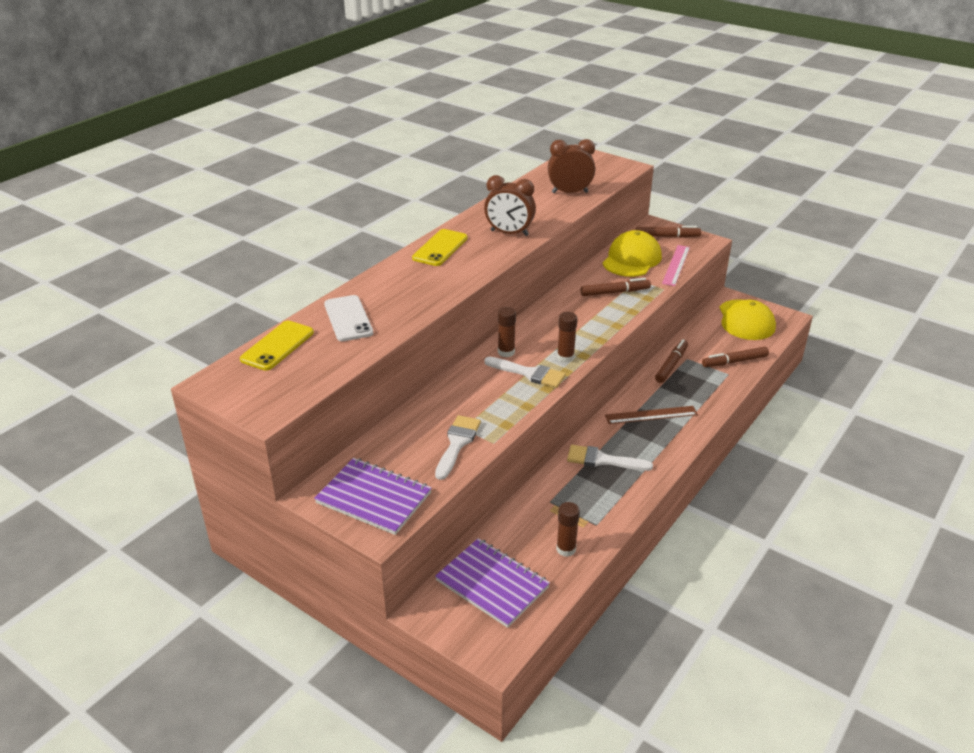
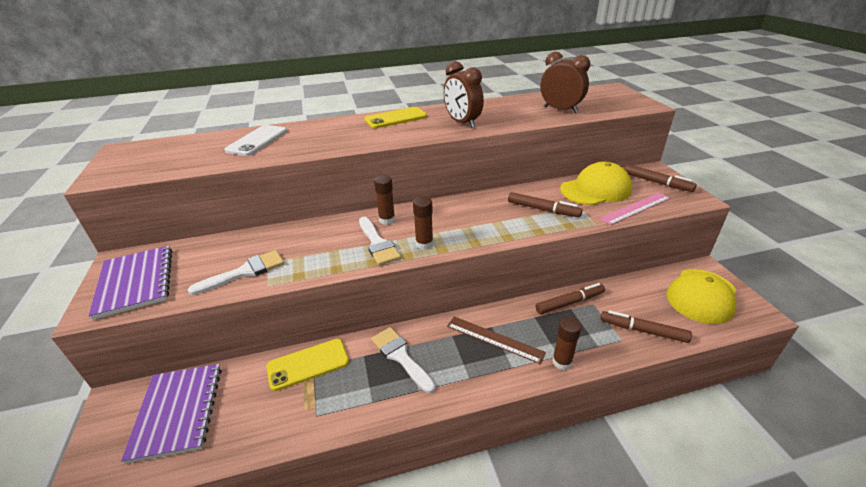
camera: 40 degrees right, 0 degrees up
yellow phone [240,321,314,371] -> yellow phone moved to [266,339,349,391]
brown glue stick [556,502,580,557] -> brown glue stick moved to [552,317,582,370]

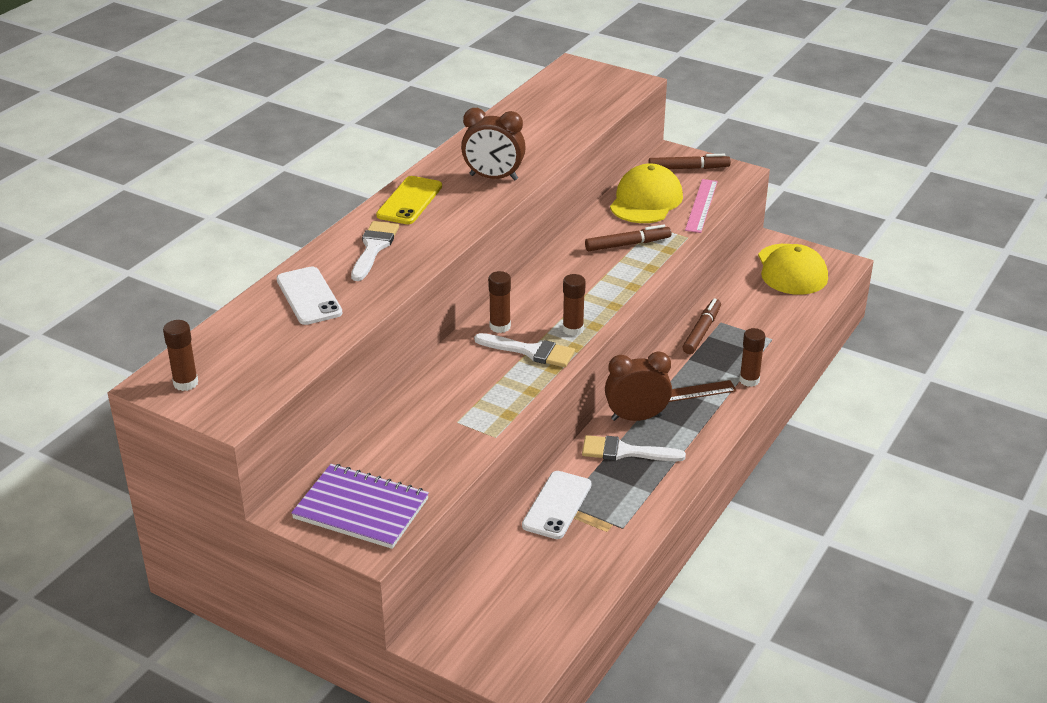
camera: 45 degrees left, 0 degrees up
purple notebook [121,364,221,464] -> none
white brush [188,250,284,295] -> white brush moved to [351,221,399,281]
yellow phone [266,339,349,391] -> white phone [522,471,592,539]
brown clock [541,52,590,113] -> brown clock moved to [605,352,672,421]
brown marker [601,310,692,343] -> none
none -> brown glue stick [163,320,198,391]

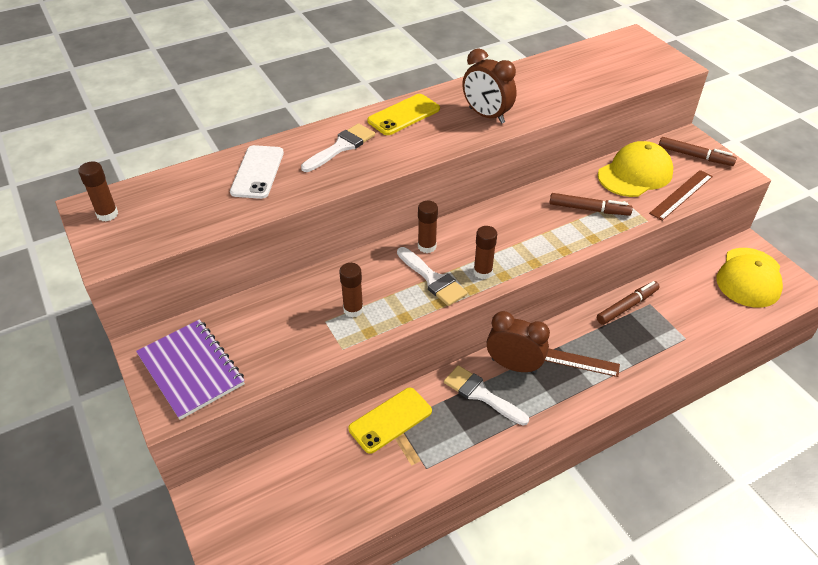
camera: 30 degrees right, 10 degrees up
white phone [522,471,592,539] -> yellow phone [349,387,432,454]
pink ruler [685,179,718,233] -> brown ruler [649,170,713,221]
brown glue stick [739,328,765,387] -> brown glue stick moved to [339,263,364,317]

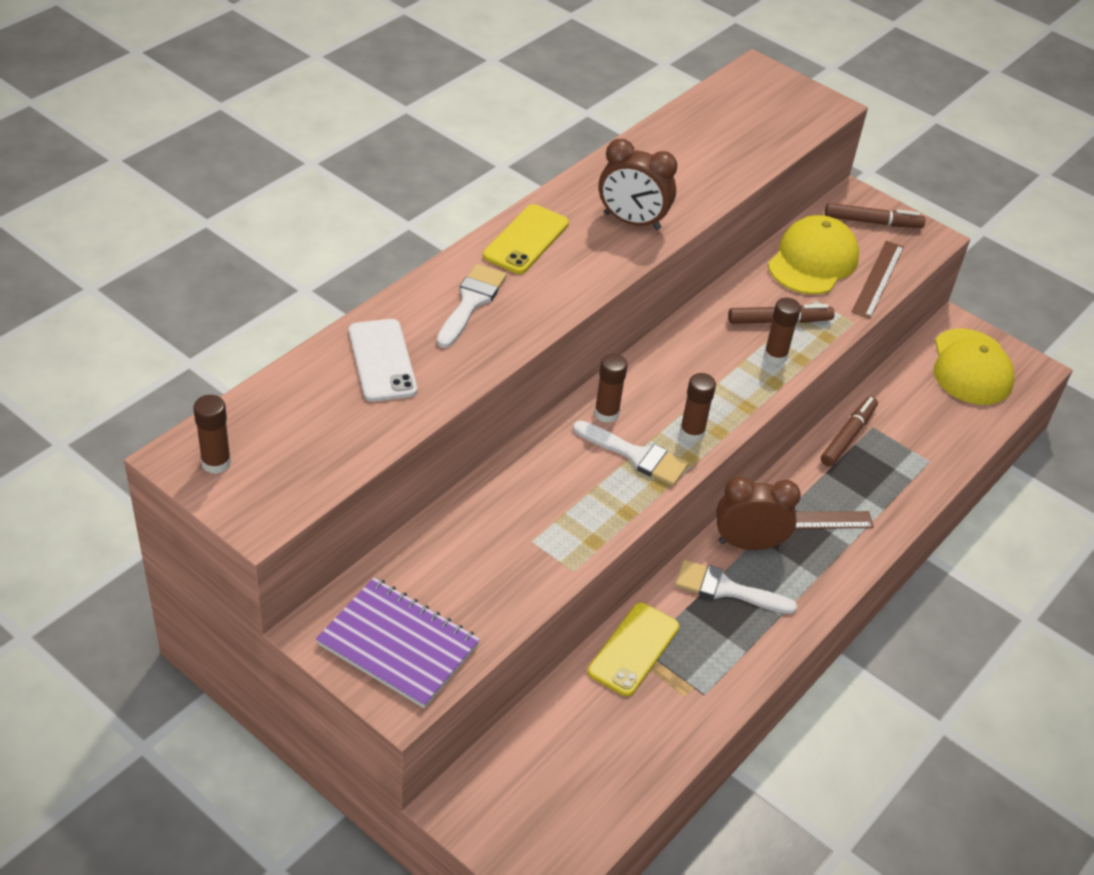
camera: 25 degrees left, 0 degrees up
brown glue stick [339,263,364,317] -> brown glue stick moved to [764,297,801,364]

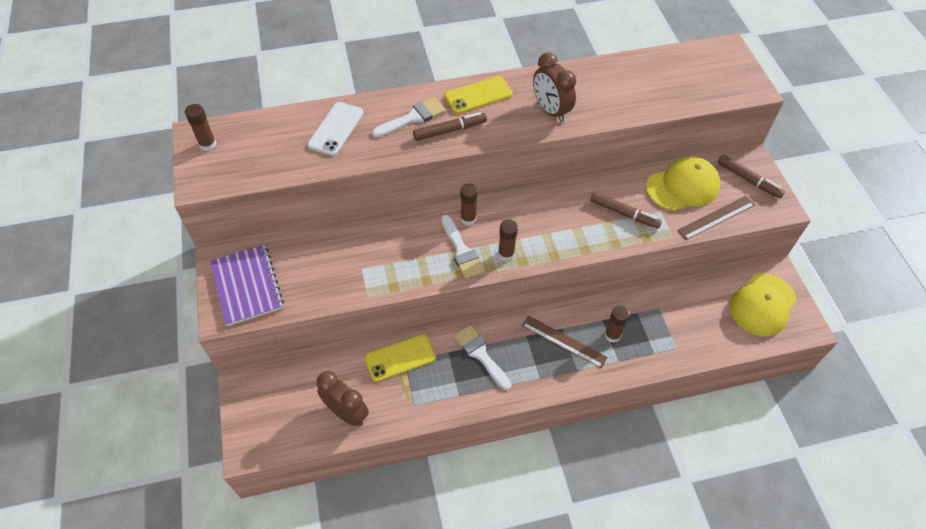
camera: 40 degrees right, 10 degrees up
brown clock [716,477,801,550] -> brown clock moved to [317,371,369,426]
brown glue stick [764,297,801,364] -> brown glue stick moved to [605,306,630,343]
brown marker [821,396,878,467] -> brown marker moved to [413,112,487,141]

